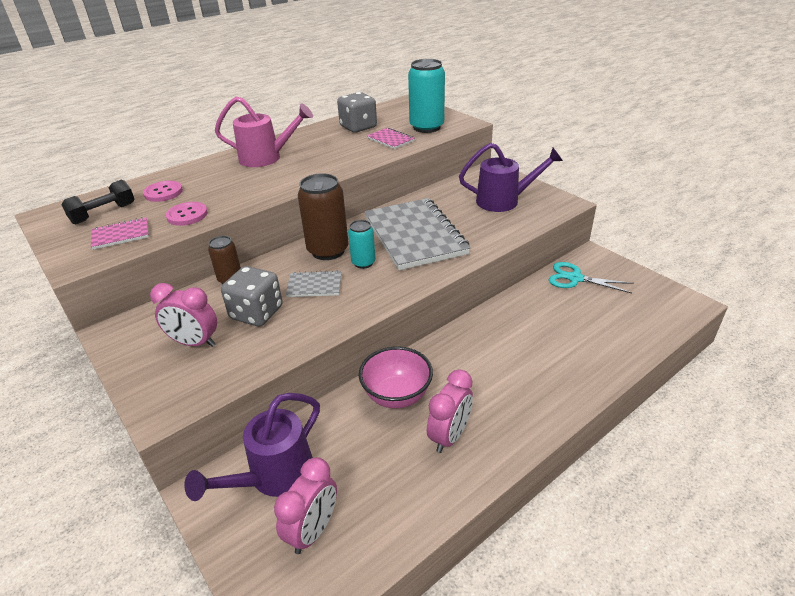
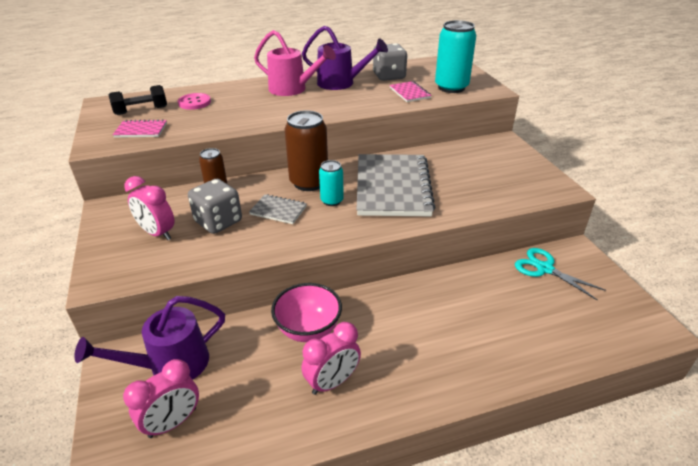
camera: 20 degrees right, 0 degrees up
pink button [166,202,208,226] -> none
purple watering can [459,143,563,212] -> purple watering can moved to [302,25,388,90]

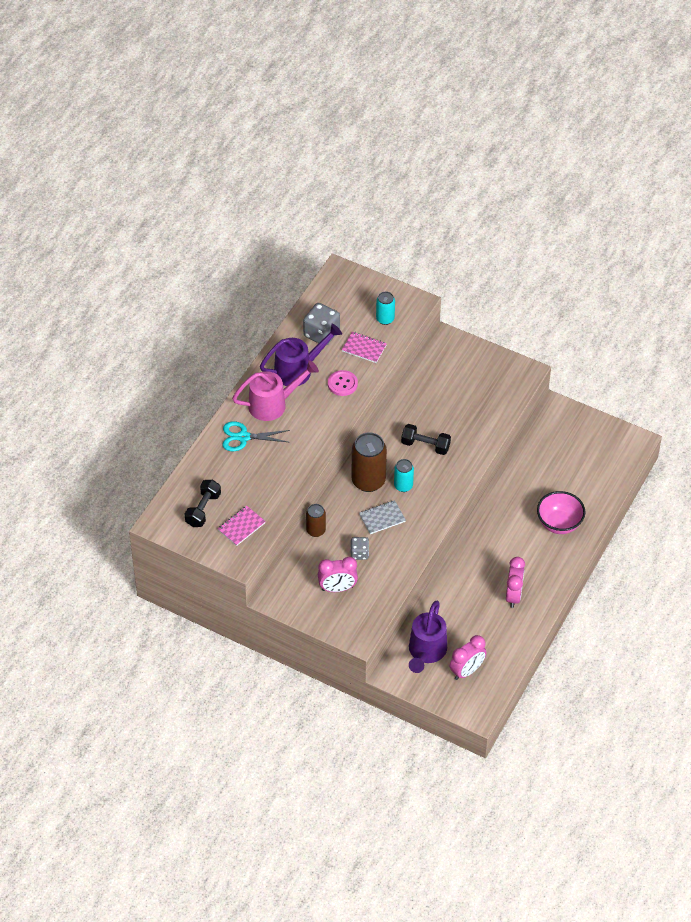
camera: 45 degrees left, 15 degrees up
pink clock [123,359,199,438] -> pink clock turned 45 degrees clockwise [450,635,486,680]
pink button [178,93,211,110] -> pink button moved to [328,370,358,396]
grey dice [188,179,242,234] -> grey dice [350,537,369,560], size x0.58
pink bowl [271,283,342,342] -> pink bowl moved to [537,491,585,534]
grey notebook [357,154,436,216] -> black dumbbell [401,424,451,455]
turquoise can [435,20,476,93] -> turquoise can [376,292,395,325], size x0.56
turquoise scissors [515,248,606,301] -> turquoise scissors moved to [223,421,290,451]

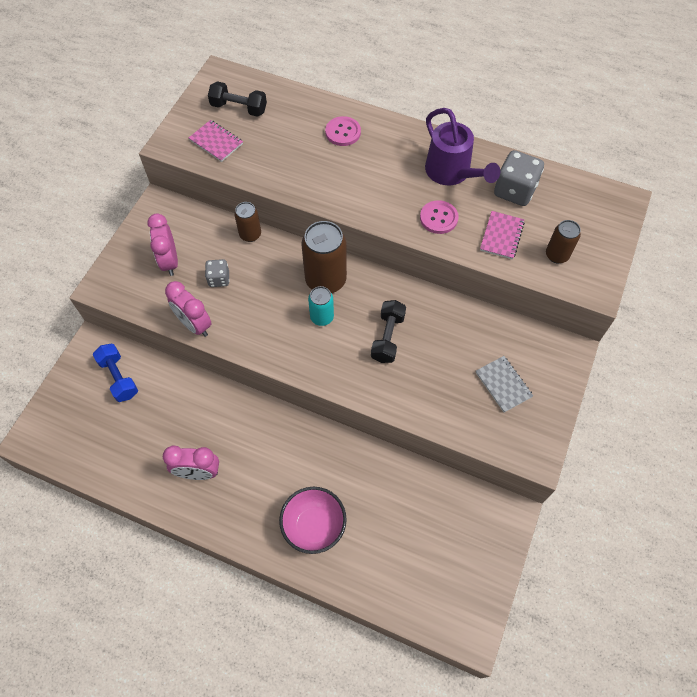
camera: 85 degrees right, 10 degrees up
turquoise scissors [223,421,290,451] -> pink button [325,116,361,146]
pink watering can [232,361,319,421] -> none
grey notebook [359,500,406,534] -> grey notebook moved to [476,356,533,412]
turquoise can [376,292,395,325] -> brown can [546,220,581,263]
purple watering can [409,600,447,673] -> blue dumbbell [93,343,138,402]
pink clock [450,635,486,680] -> pink clock moved to [165,281,211,337]

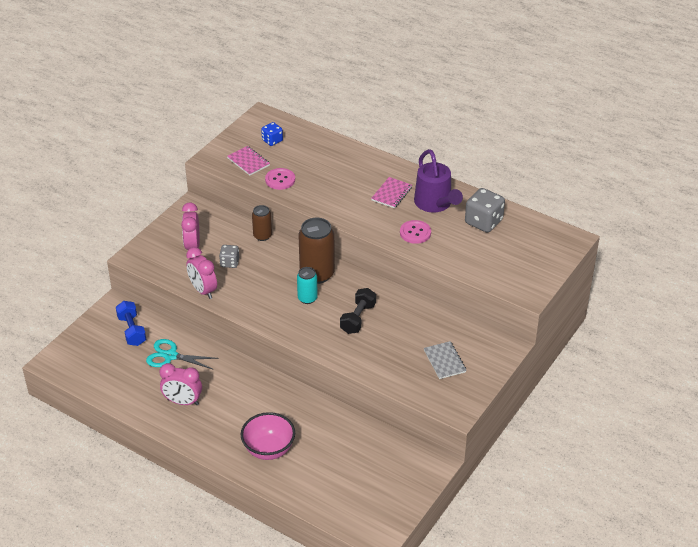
camera: 10 degrees right, 20 degrees down
black dumbbell [208,81,267,117] -> blue dice [261,122,283,146]
pink button [325,116,361,146] -> pink button moved to [265,168,295,190]
pink notebook [480,211,525,259] -> pink notebook moved to [371,177,412,208]
brown can [546,220,581,263] -> none
none -> turquoise scissors [146,339,219,369]

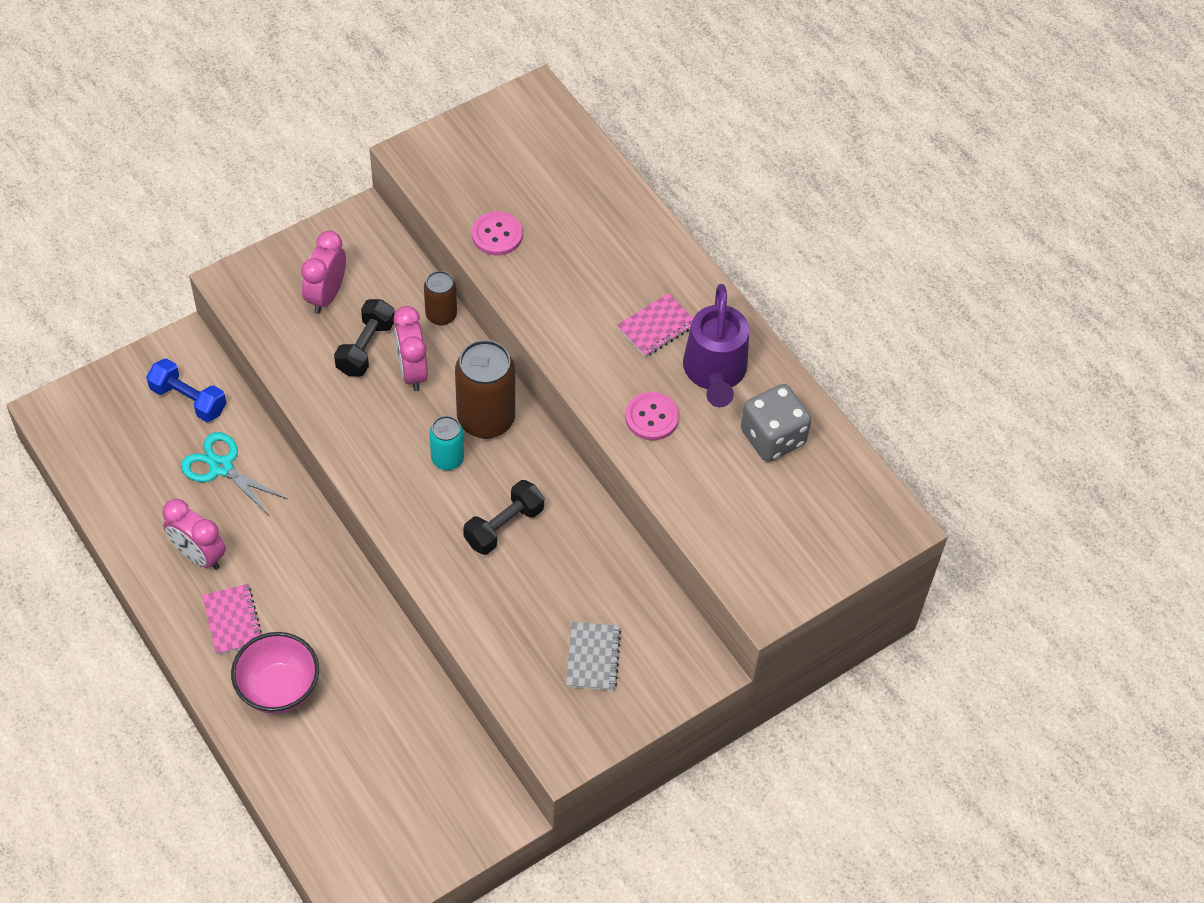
camera: 20 degrees right, 15 degrees up
blue dumbbell [116,301,146,346] -> blue dumbbell turned 60 degrees counterclockwise [146,358,226,422]
pink clock [186,247,217,299] -> pink clock moved to [393,306,428,391]
grey dice [219,245,239,268] -> black dumbbell [334,299,395,376]
pink notebook [227,146,270,175] -> pink notebook moved to [202,584,262,655]
blue dice [261,122,283,146] -> none

